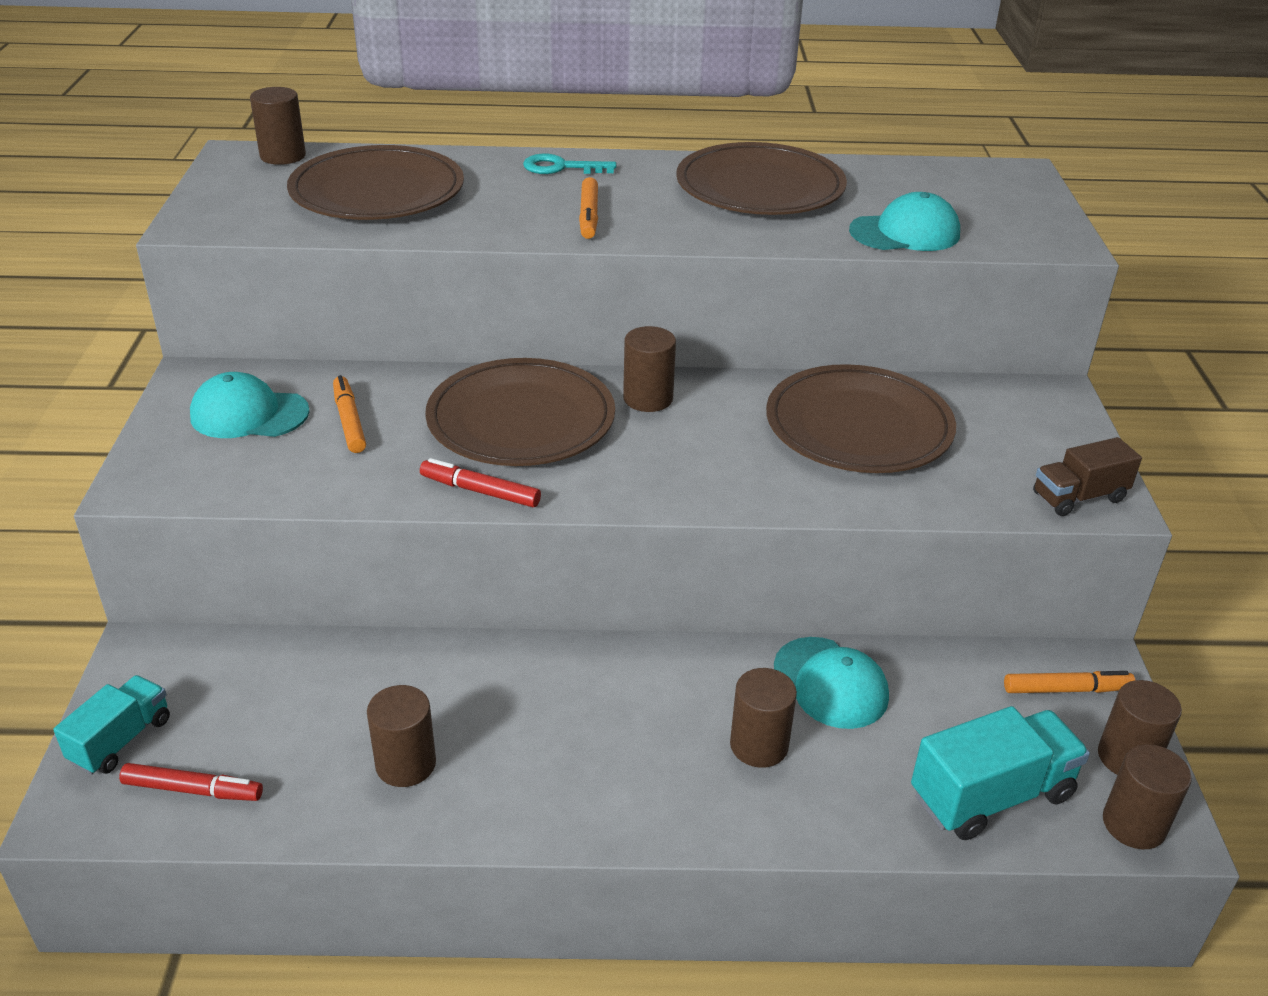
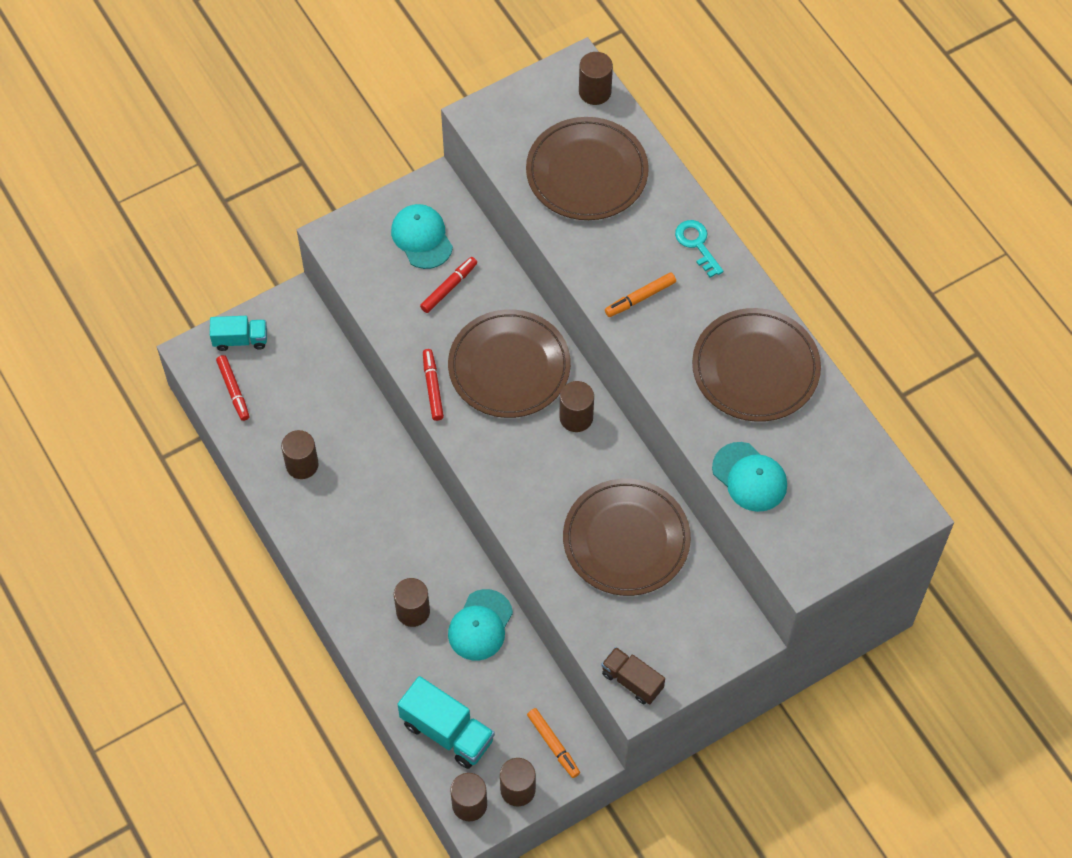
camera: 60 degrees right, 25 degrees up
orange marker [333,375,366,453] -> red marker [420,257,477,313]

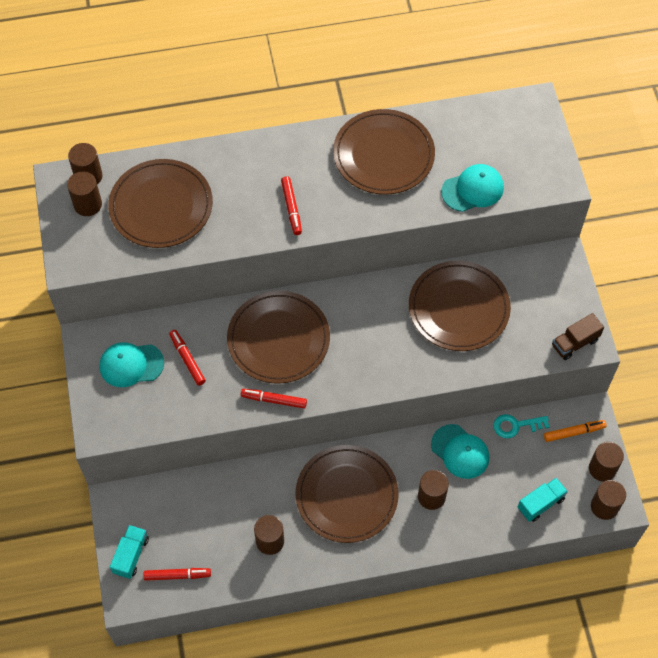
camera: 70 degrees left, 0 degrees up
turquoise truck [397,676,495,769] -> turquoise truck [518,478,568,522], size x0.64
brown cylinder [559,381,594,432] -> brown cylinder moved to [67,171,102,216]
orange marker [605,272,676,317] -> red marker [281,176,302,235]
turquoise key [675,220,724,278] -> turquoise key moved to [493,414,549,438]
none -> brown plate [295,445,399,543]

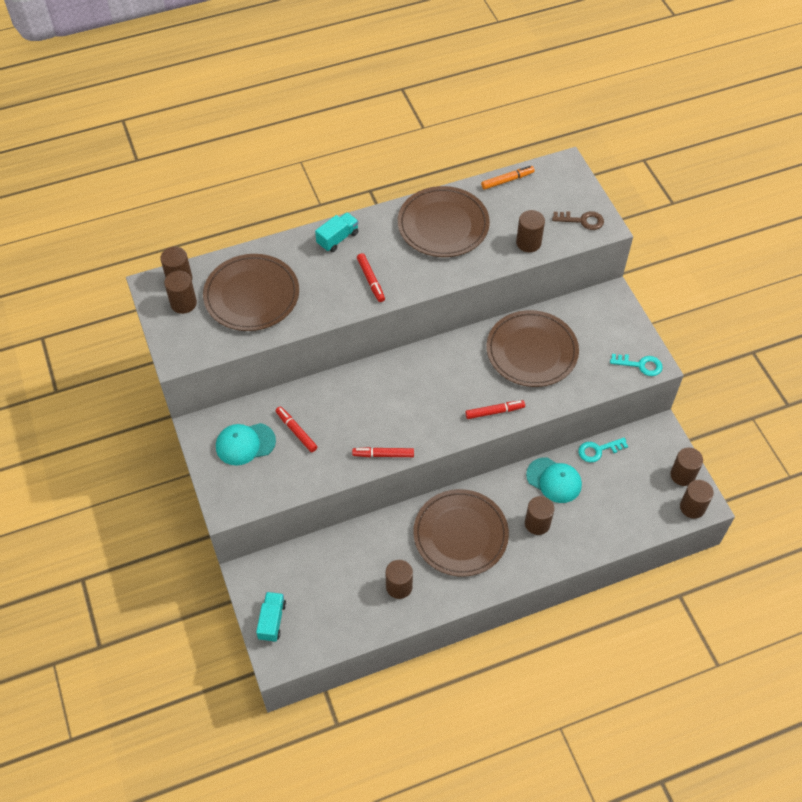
camera: 10 degrees left, 5 degrees down
red marker [143,568,211,581] -> red marker moved to [465,400,525,419]
brown plate [227,291,330,384] -> none
turquoise cap [441,164,504,212] -> brown cylinder [516,210,545,252]
turquoise truck [518,478,568,522] -> turquoise truck moved to [315,212,359,252]
orange marker [544,420,607,442] -> orange marker moved to [481,166,535,190]
brown truck [552,313,604,360] -> turquoise key [610,354,663,376]
none -> brown key [552,211,604,230]

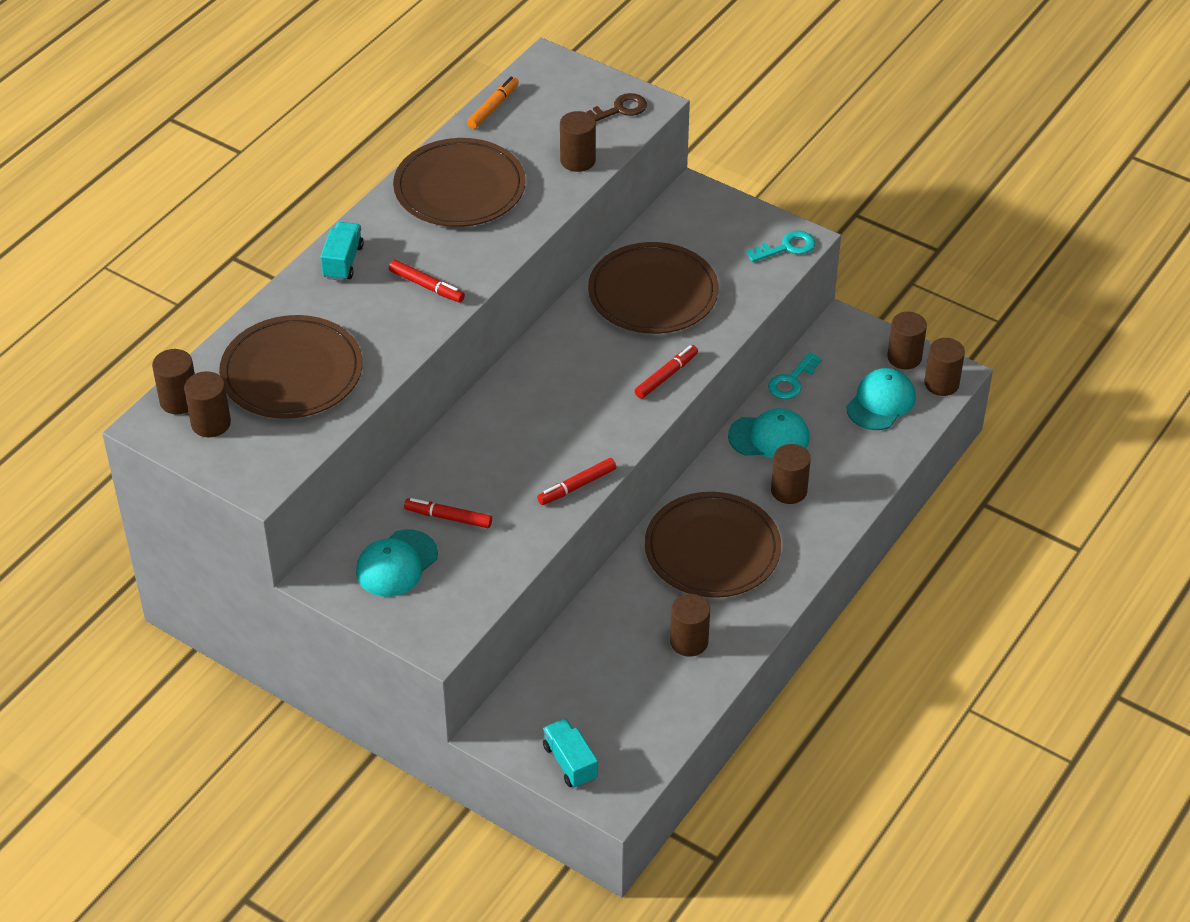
camera: 35 degrees left, 10 degrees down
none -> turquoise cap [846,368,916,430]

